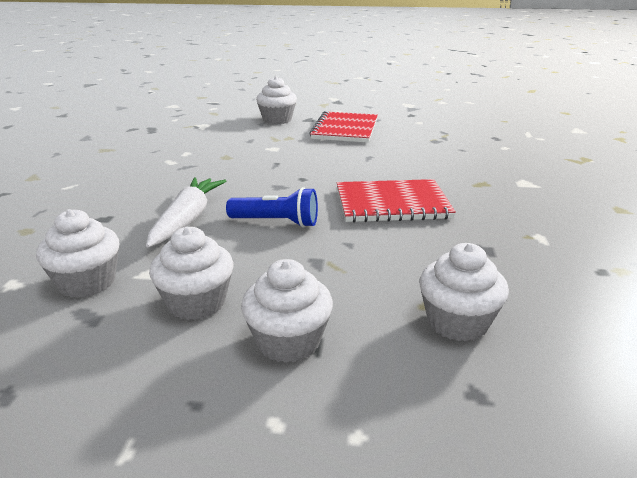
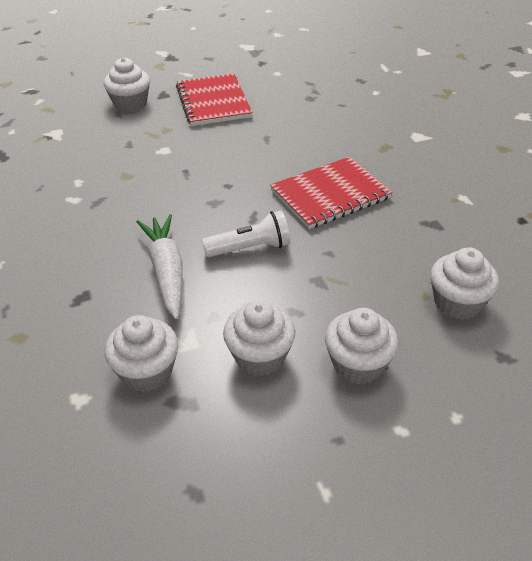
camera: 25 degrees left, 15 degrees up
blue flashlight [226,187,318,228] -> white flashlight [202,210,290,257]

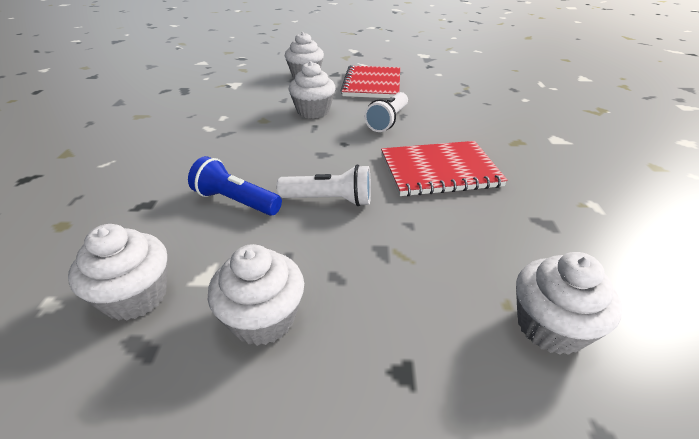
camera: 20 degrees right, 5 degrees down
white carrot [137,214,183,319] -> blue flashlight [188,156,282,216]
white cupcake [325,308,399,384] -> white cupcake moved to [288,61,336,119]
none -> white flashlight [364,92,408,132]

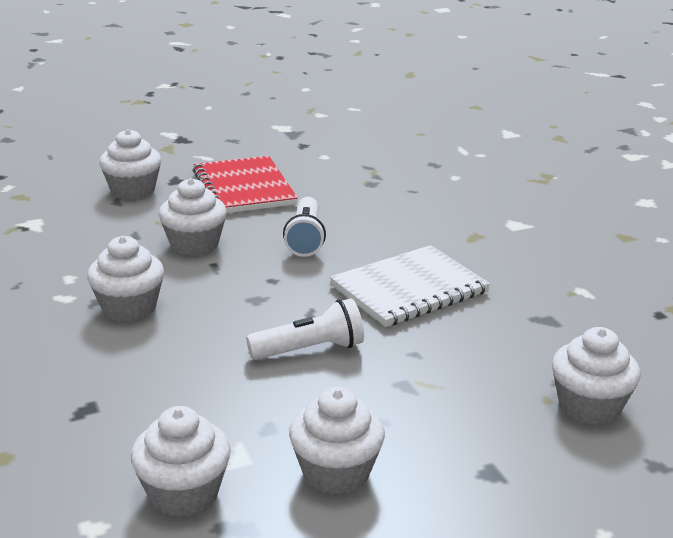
camera: 25 degrees left, 10 degrees down
blue flashlight [188,156,282,216] -> none
red notebook [381,141,508,196] -> white notebook [330,245,490,327]
none -> white cupcake [87,236,164,322]

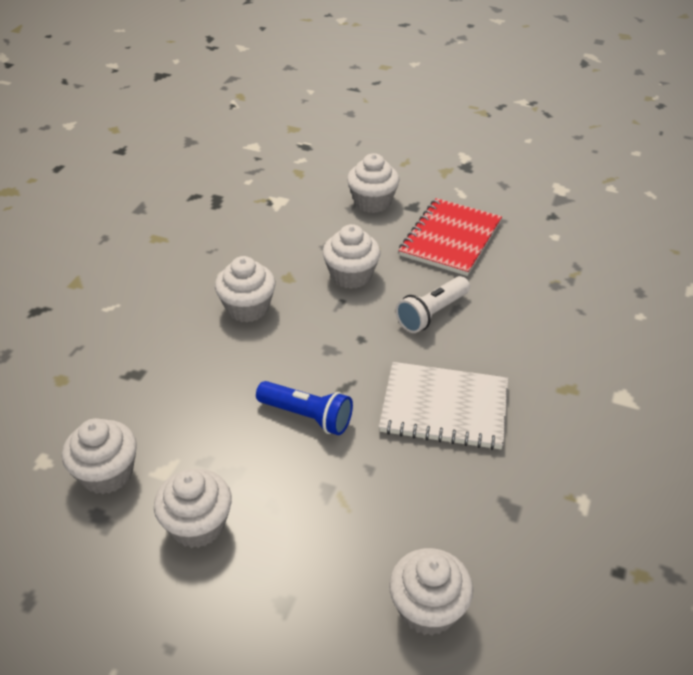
camera: 45 degrees right, 15 degrees up
white flashlight [246,298,364,360] -> blue flashlight [256,381,353,435]

